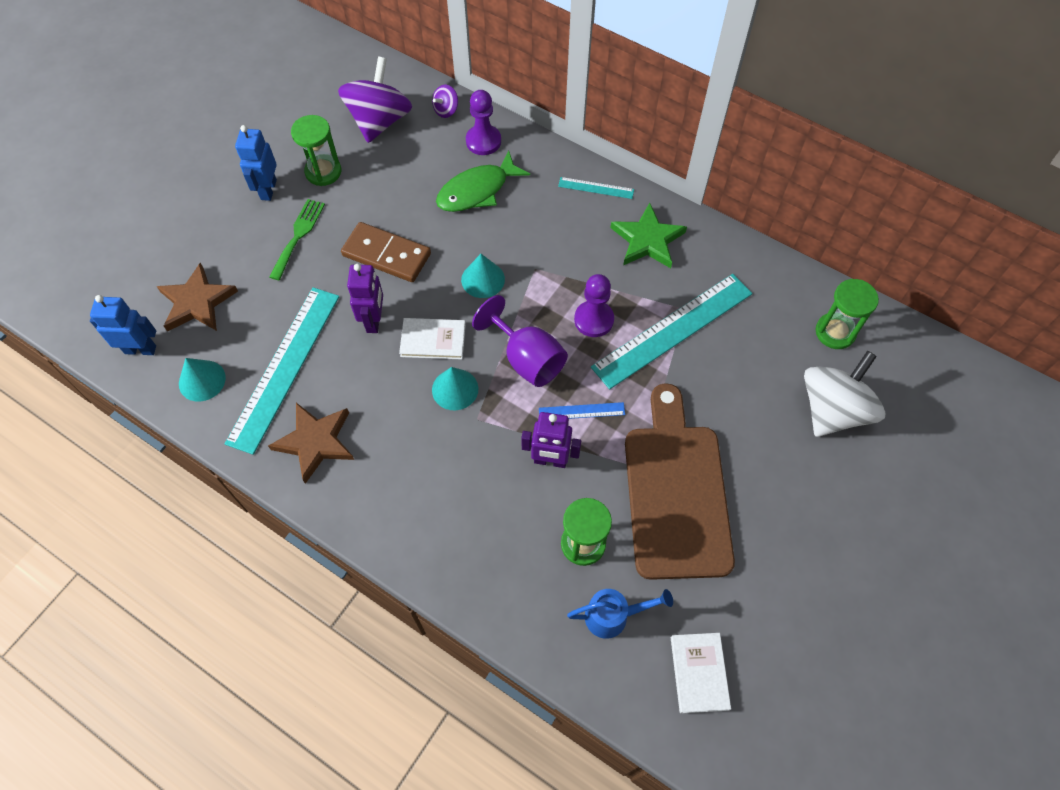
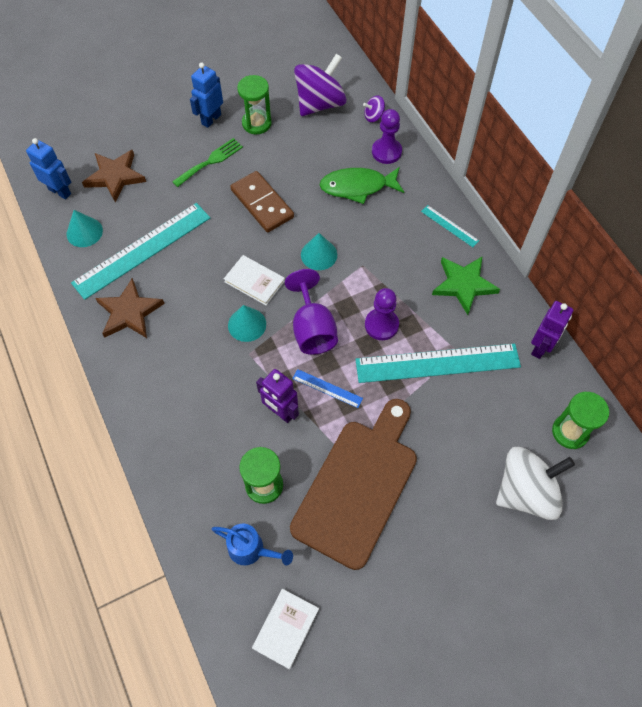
camera: 30 degrees right, 0 degrees up
purple robot [347,264,383,333] -> purple robot moved to [531,301,573,359]

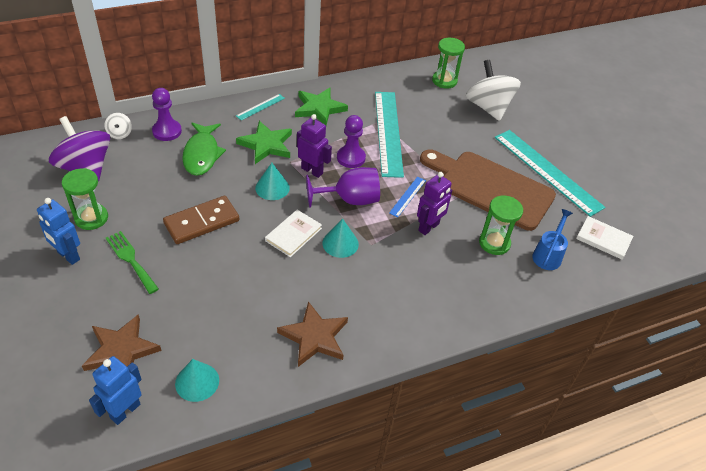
camera: 90 degrees left, 15 degrees down
turquoise ruler [71,203,210,300] -> turquoise ruler moved to [495,130,605,217]
purple spinning top [363,96,385,122] -> white spinning top [105,113,132,139]
purple robot [531,301,573,359] -> purple robot moved to [297,114,332,178]
none -> green star [236,121,292,164]

